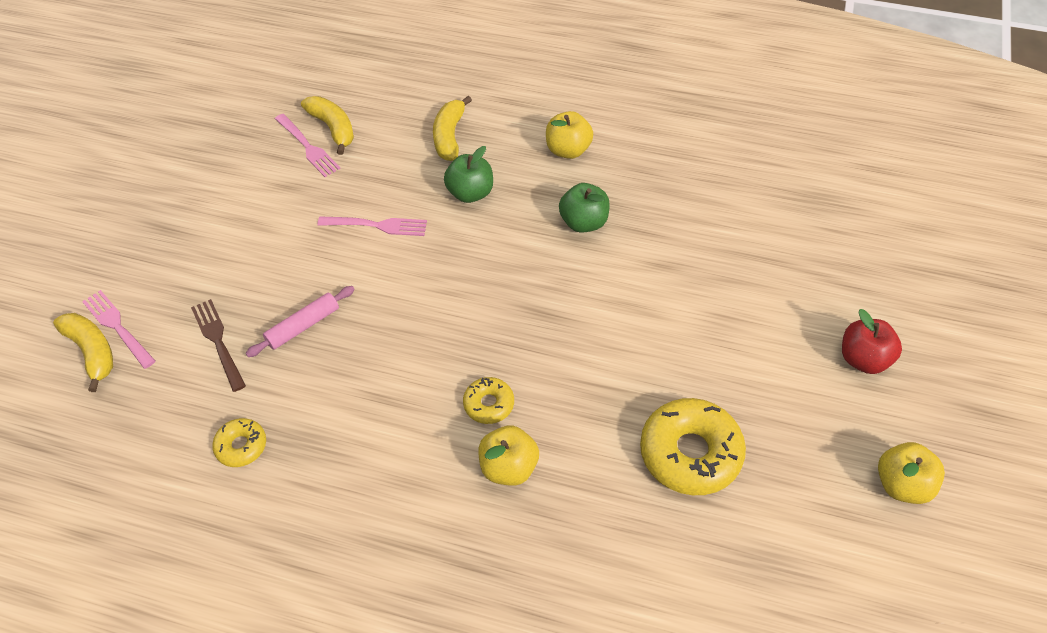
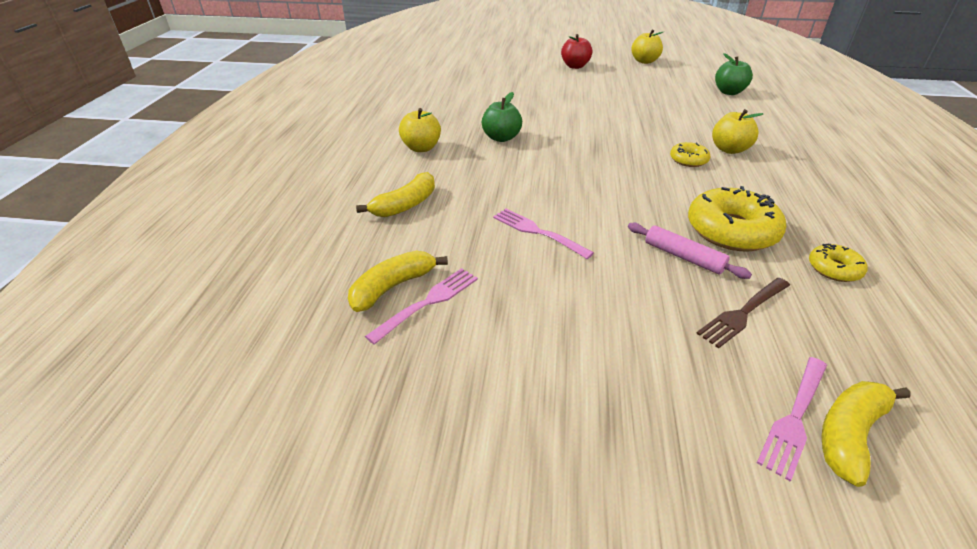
camera: 100 degrees left, 15 degrees down
pink fork [317,216,427,236] -> pink fork turned 45 degrees counterclockwise [493,209,594,259]
yellow banana [433,96,472,161] -> yellow banana turned 45 degrees counterclockwise [356,172,435,217]
green apple [444,146,493,203] -> green apple moved to [715,53,753,95]
yellow donut [640,398,746,495] -> yellow donut moved to [688,186,786,252]

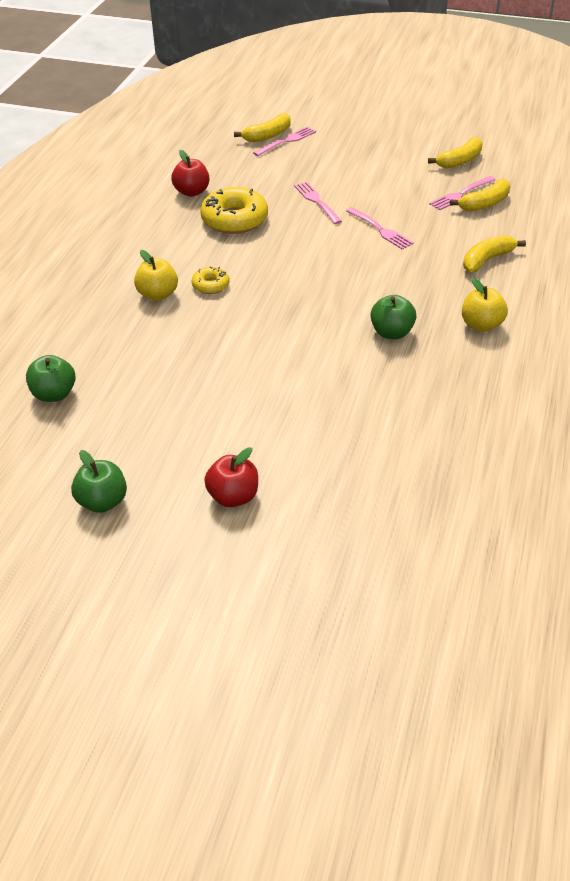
camera: 170 degrees left, 5 degrees up
pink rolling pin [628,223,752,279] -> none
yellow apple [631,29,663,64] -> green apple [71,450,127,513]
brown fork [696,278,790,349] -> none
yellow donut [809,243,868,282] -> red apple [171,150,209,197]
none -> pink fork [294,182,342,224]
none -> yellow banana [428,137,483,169]

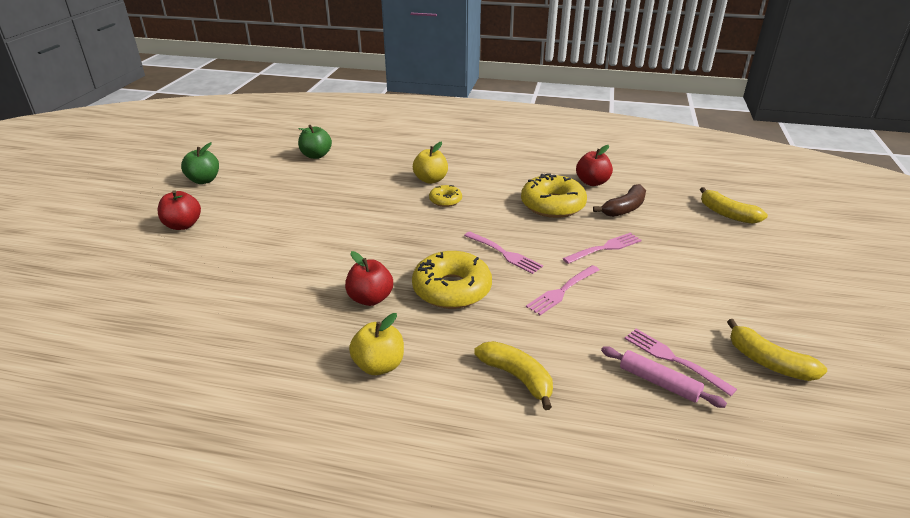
camera: 85 degrees right, 10 degrees down
pink fork [253,127,316,156] -> pink fork moved to [464,232,543,274]
green apple [371,295,416,339] -> red apple [345,251,393,306]
yellow banana [450,179,510,211] -> pink rolling pin [601,346,727,408]
none -> yellow donut [412,251,492,309]
none -> brown banana [593,184,646,217]

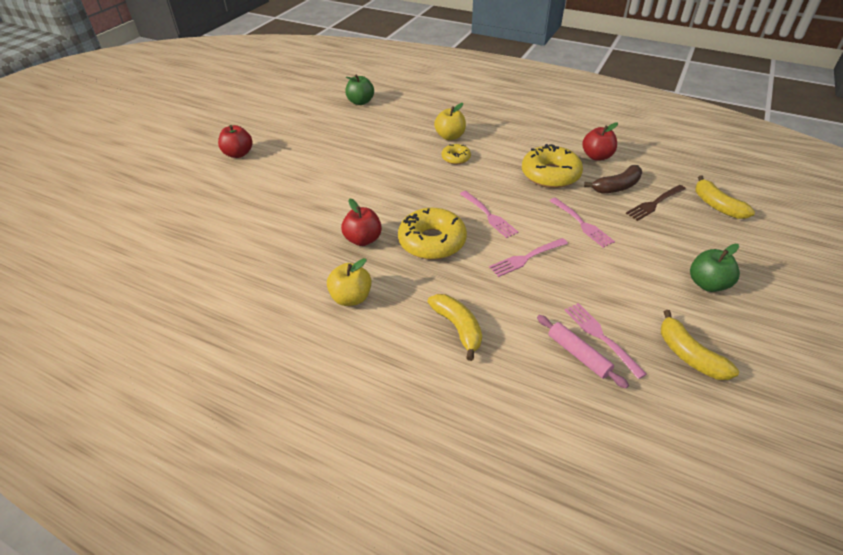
camera: 15 degrees right, 10 degrees up
green apple [181,142,219,184] -> green apple moved to [690,244,740,292]
pink fork [563,232,642,264] -> pink fork turned 75 degrees clockwise [549,197,615,248]
none -> brown fork [626,185,686,221]

